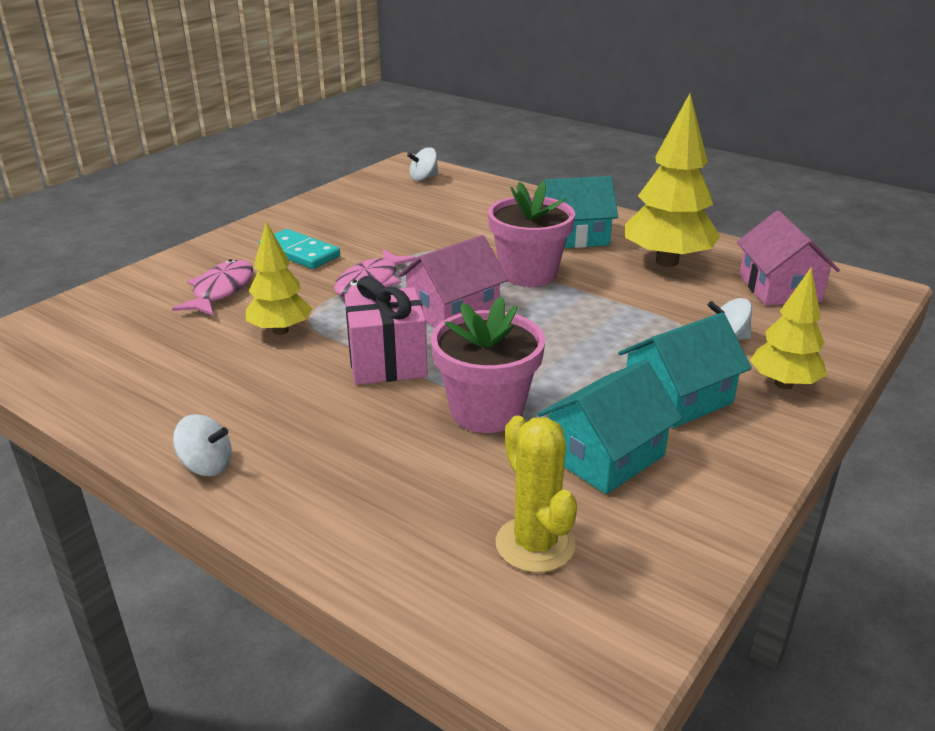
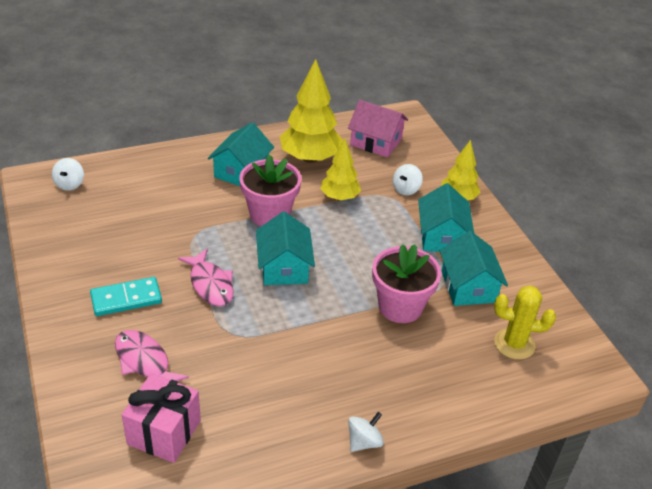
camera: 60 degrees left, 10 degrees up
yellow tree [246,222,312,335] -> yellow tree moved to [320,139,361,201]
pink gift [344,276,428,385] -> pink gift moved to [122,373,201,463]
pink house [398,235,508,327] -> turquoise house [256,211,315,285]

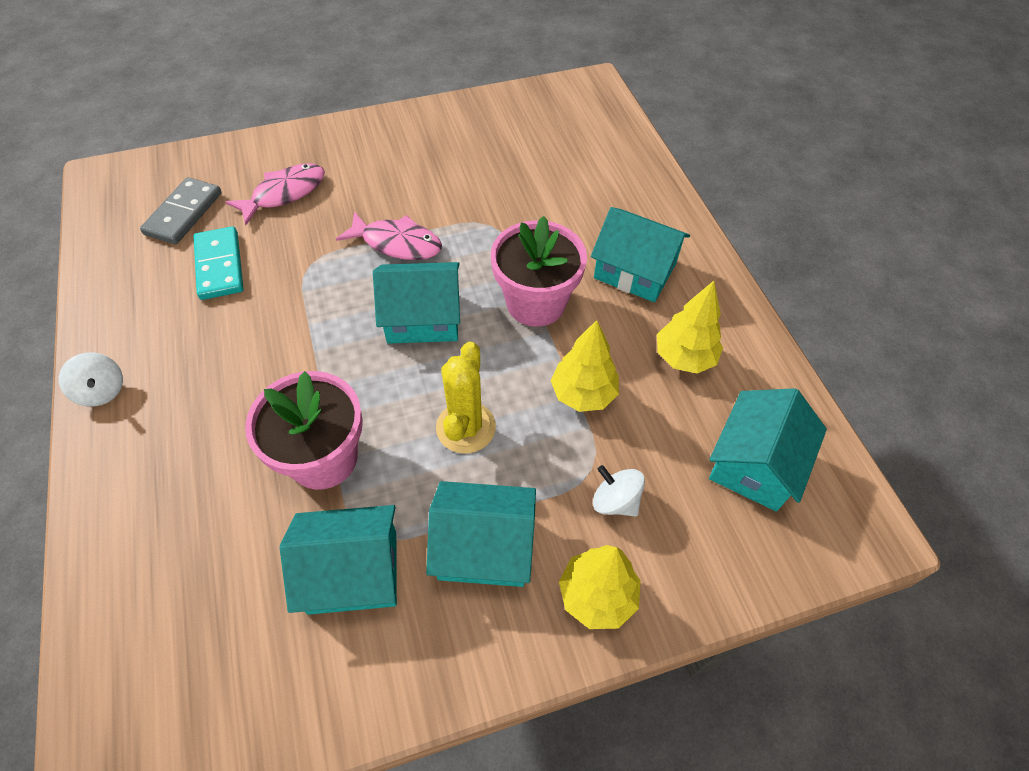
camera: 95 degrees right, 15 degrees up
white spinning top [52,158,84,191] -> none
turquoise domino [90,277,162,316] -> turquoise domino moved to [194,226,243,300]
pink gift [122,373,201,463] -> grey domino [140,177,221,244]
pink fish [178,249,234,306] -> pink fish turned 135 degrees counterclockwise [336,212,442,260]
yellow tree [280,59,343,163] -> yellow tree [657,281,723,374], size x0.61
pink house [348,100,408,158] -> turquoise house [709,388,827,512]
yellow cactus [494,285,556,360] -> yellow cactus moved to [436,342,496,454]

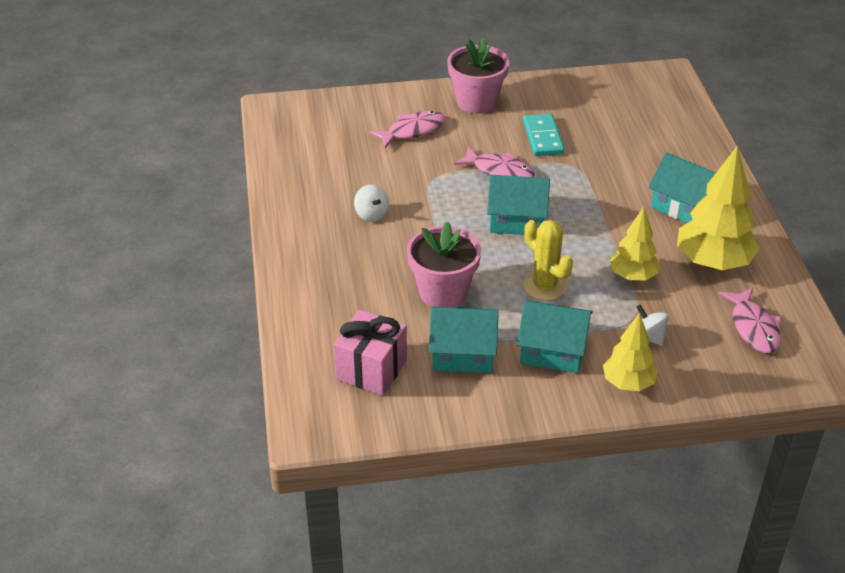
camera: 10 degrees right, 15 degrees down
white spinning top [59,352,123,407] -> white spinning top moved to [354,185,389,222]
grey domino [140,177,221,244] -> none
turquoise domino [194,226,243,300] -> turquoise domino moved to [523,113,564,156]
yellow cactus [436,342,496,454] -> yellow cactus turned 60 degrees counterclockwise [524,220,573,301]
pink flower pot [491,216,587,327] -> pink flower pot moved to [447,38,509,114]
yellow tree [657,281,723,374] -> yellow tree [677,145,759,270], size x1.64
turquoise house [709,388,827,512] -> pink fish [719,287,781,353]
none -> pink gift [334,310,407,396]

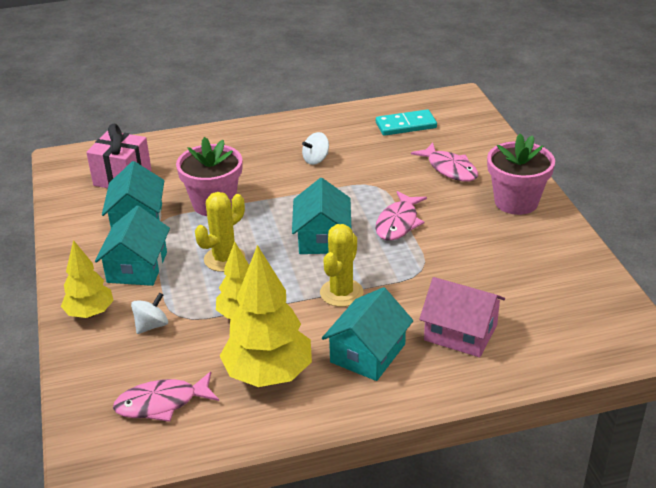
camera: 85 degrees right, 5 degrees down
turquoise domino [523,113,564,156] -> turquoise domino moved to [376,109,437,136]
none -> yellow cactus [320,224,363,307]
none -> pink house [419,277,505,357]

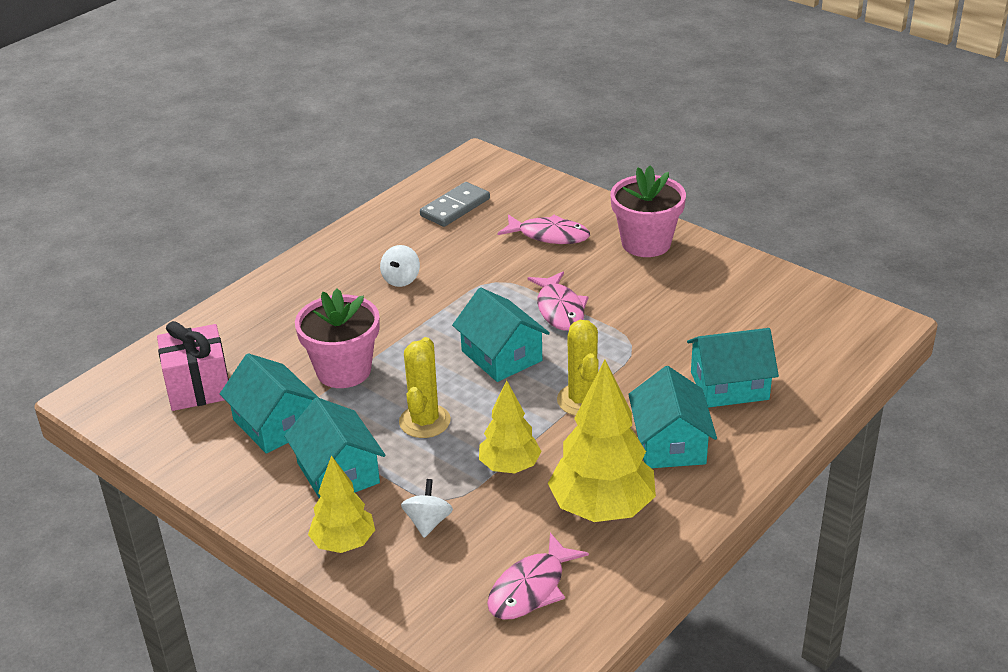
camera: 35 degrees left, 0 degrees up
turquoise domino [376,109,437,136] -> grey domino [420,182,490,227]
pink house [419,277,505,357] -> turquoise house [687,328,779,408]

